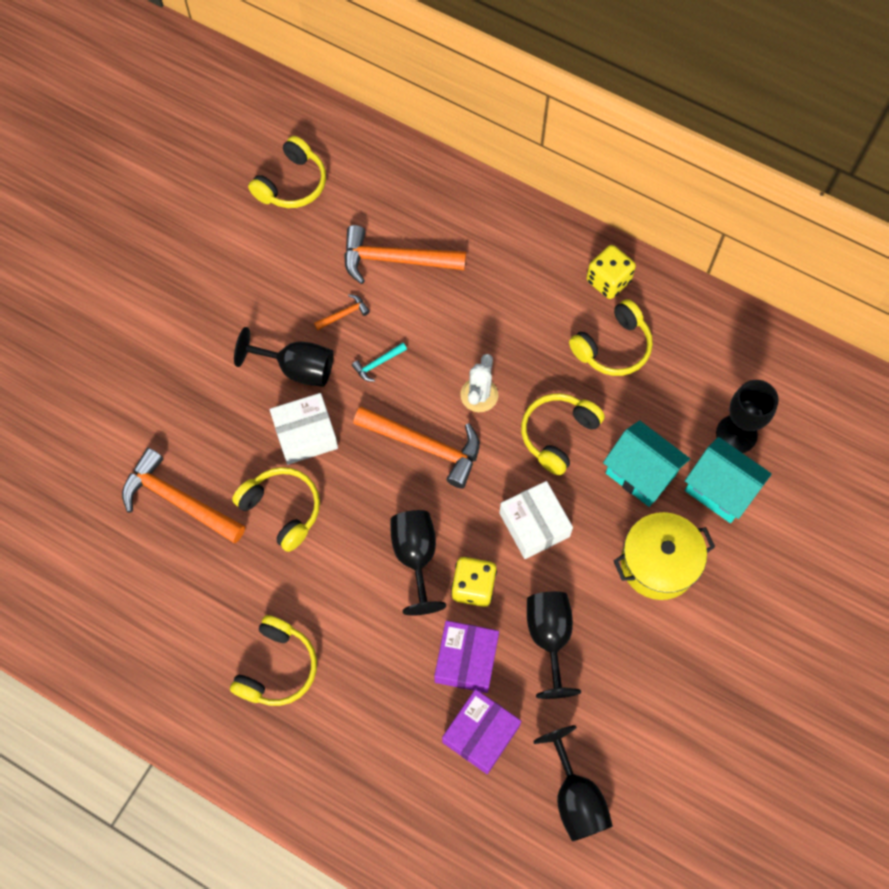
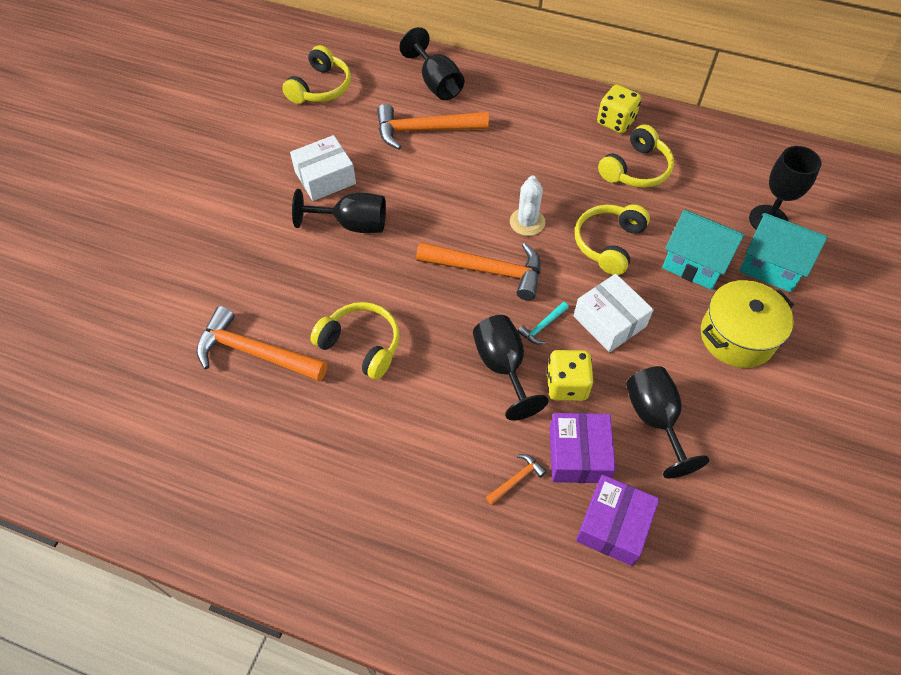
camera: 10 degrees left, 10 degrees down
yellow headphones [230,615,317,706] -> none
white box [270,393,338,465] -> white box moved to [290,135,356,201]
orange hammer [314,294,370,330] -> orange hammer moved to [486,454,547,505]
turquoise hammer [352,342,407,382] -> turquoise hammer moved to [518,302,569,344]
black goblet [533,725,613,842] -> black goblet moved to [399,27,464,100]

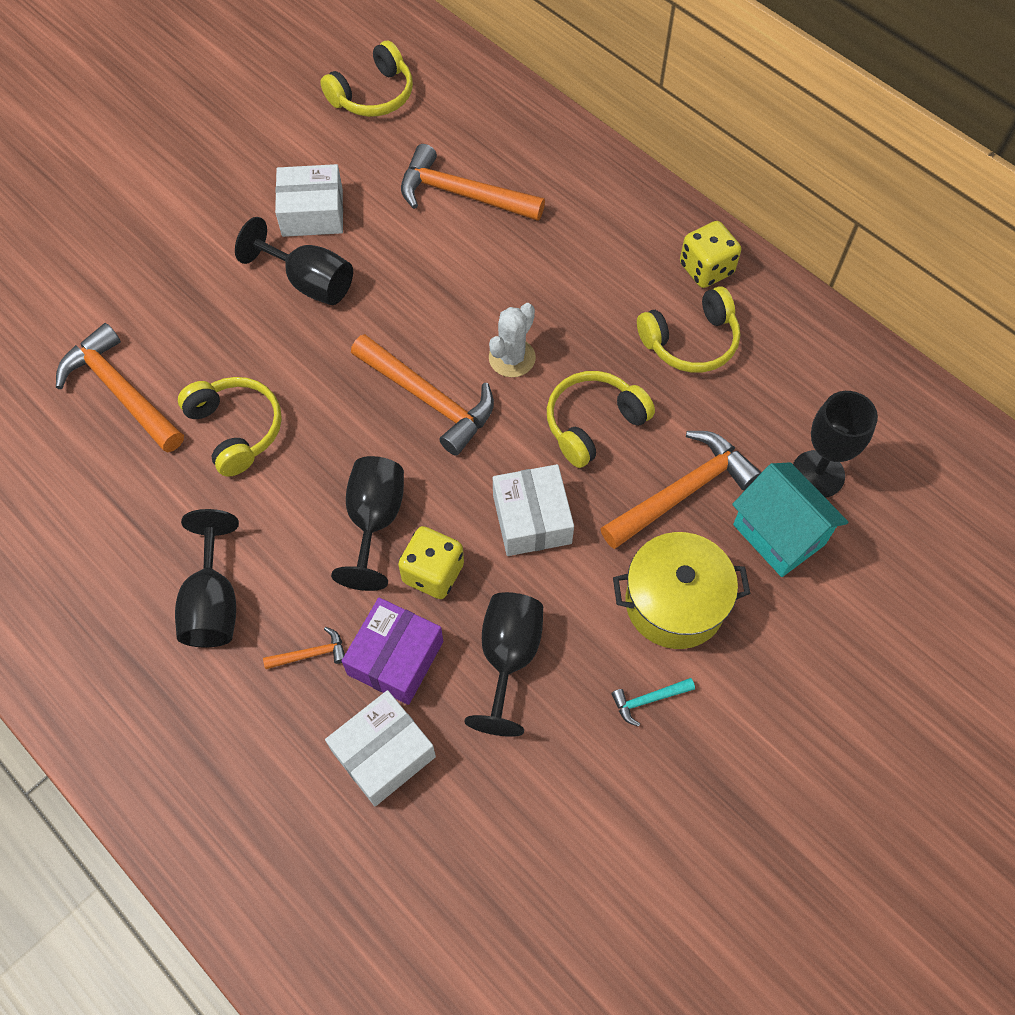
camera: 25 degrees right, 5 degrees up
black goblet [399,27,464,100] -> black goblet moved to [175,509,239,647]
turquoise hammer [518,302,569,344] -> turquoise hammer moved to [611,678,695,727]
purple box [576,475,659,566] -> white box [325,690,436,806]
turquoise house [662,210,744,290] -> orange hammer [601,431,761,549]

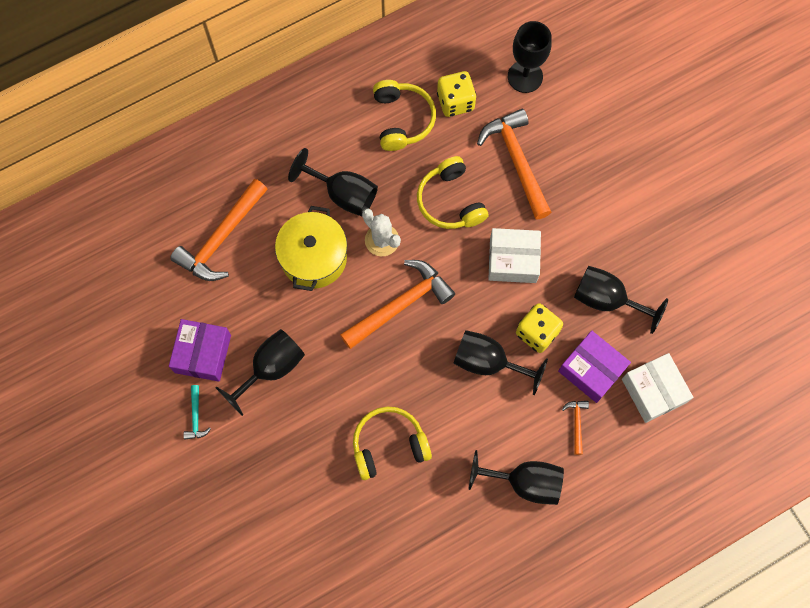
camera: 75 degrees left, 10 degrees up
orange hammer [56,323,184,453] -> none
white box [275,164,343,237] -> purple box [169,319,231,382]
yellow headphones [320,41,413,117] -> none
turquoise hammer [611,678,695,727] -> turquoise hammer moved to [183,385,211,440]
yellow pot [613,532,750,649] -> yellow pot moved to [275,206,347,291]
yellow dice [680,221,741,288] -> yellow dice moved to [437,71,476,117]
turquoise house [732,462,849,577] -> none
none -> black goblet [288,148,378,216]

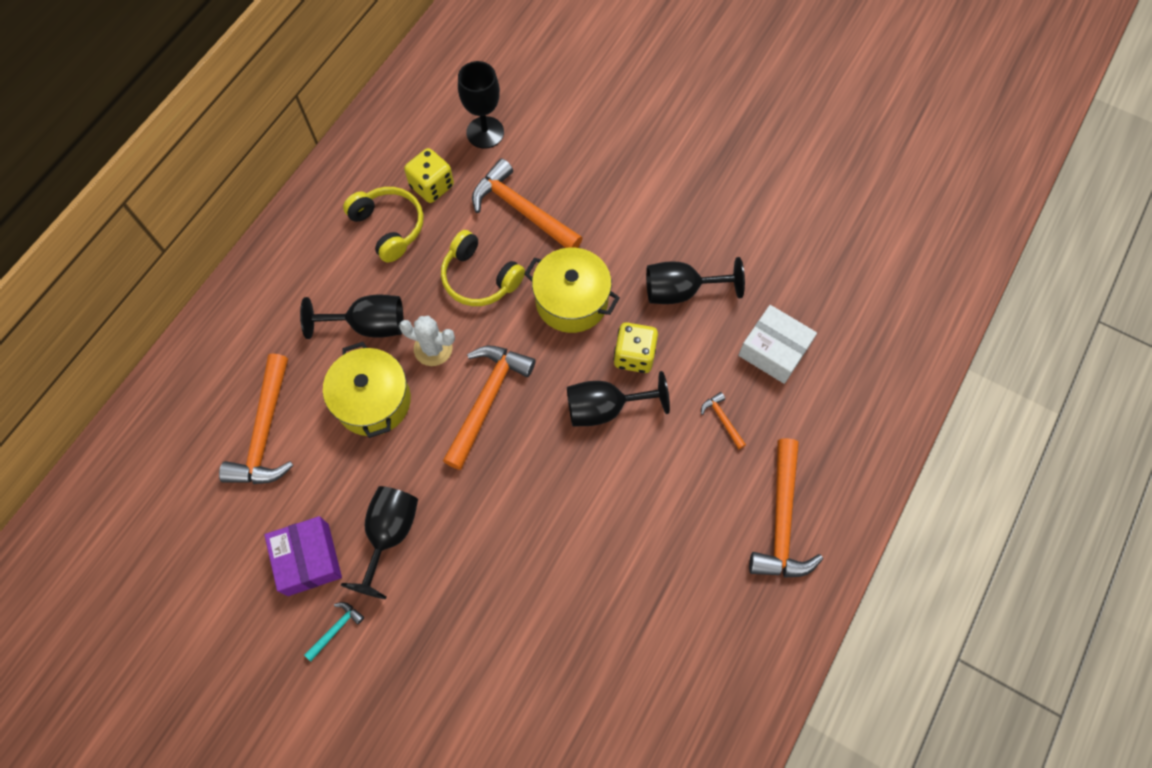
camera: 30 degrees left, 5 degrees down
turquoise hammer [183,385,211,440] -> turquoise hammer turned 105 degrees counterclockwise [304,602,364,661]
yellow headphones [353,407,432,480] -> none
black goblet [468,450,564,505] -> none
white box [488,228,541,283] -> yellow pot [524,248,620,333]
purple box [558,331,631,403] -> none
none -> orange hammer [749,438,823,578]

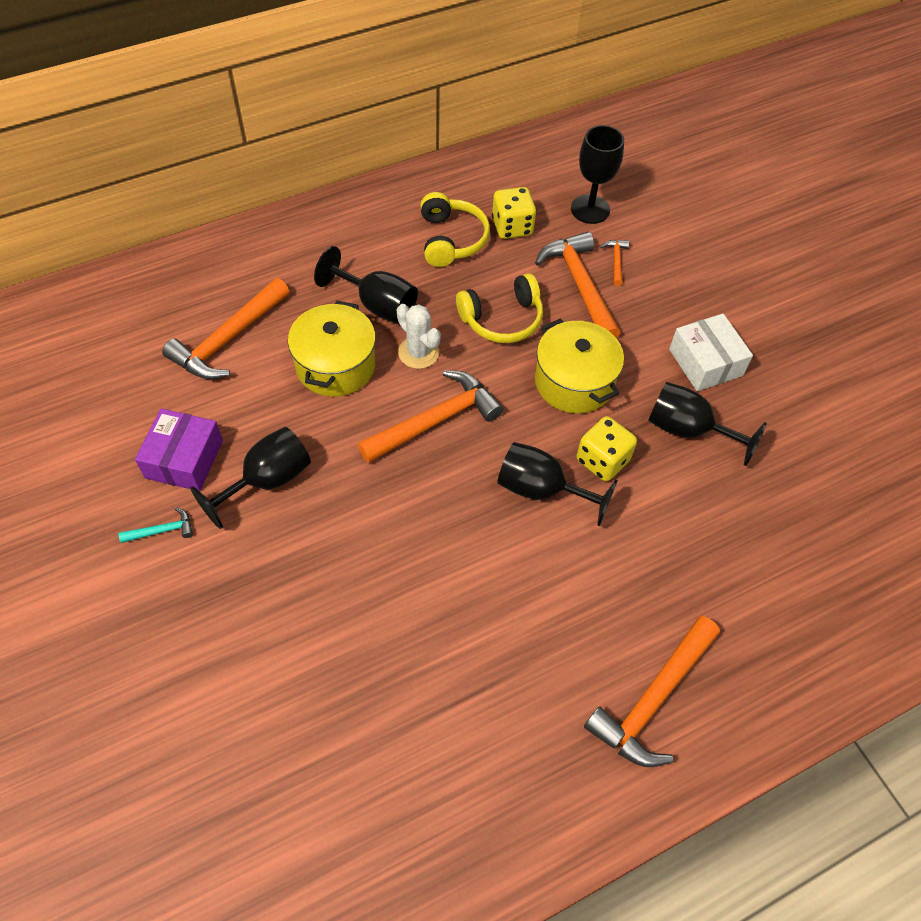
camera: 30 degrees right, 10 degrees down
yellow headphones [441,230,525,306] -> yellow headphones turned 90 degrees counterclockwise [456,273,543,343]
orange hammer [701,392,746,449] -> orange hammer moved to [601,240,629,286]
white box [738,305,817,384] -> white box moved to [669,314,753,391]

